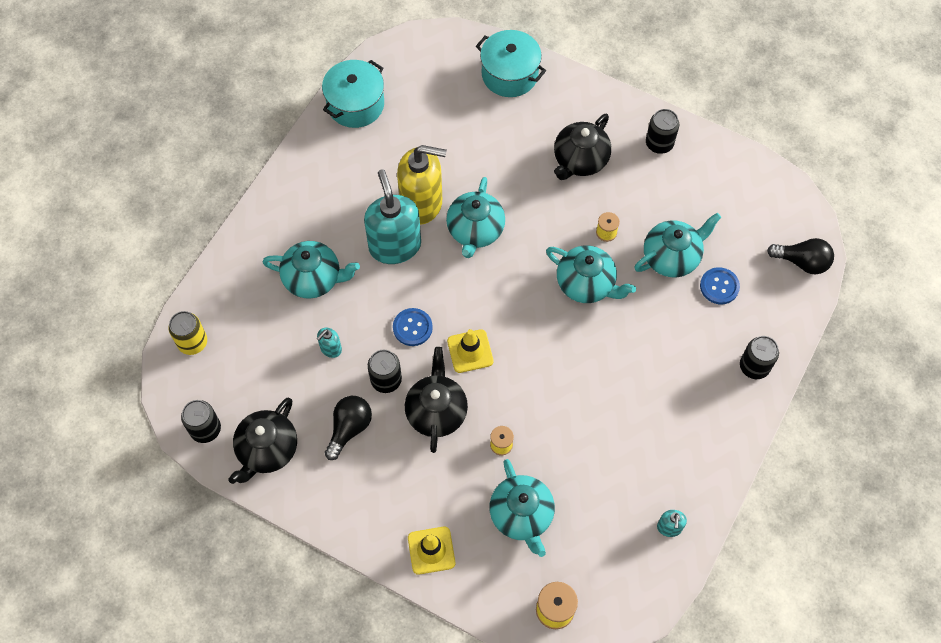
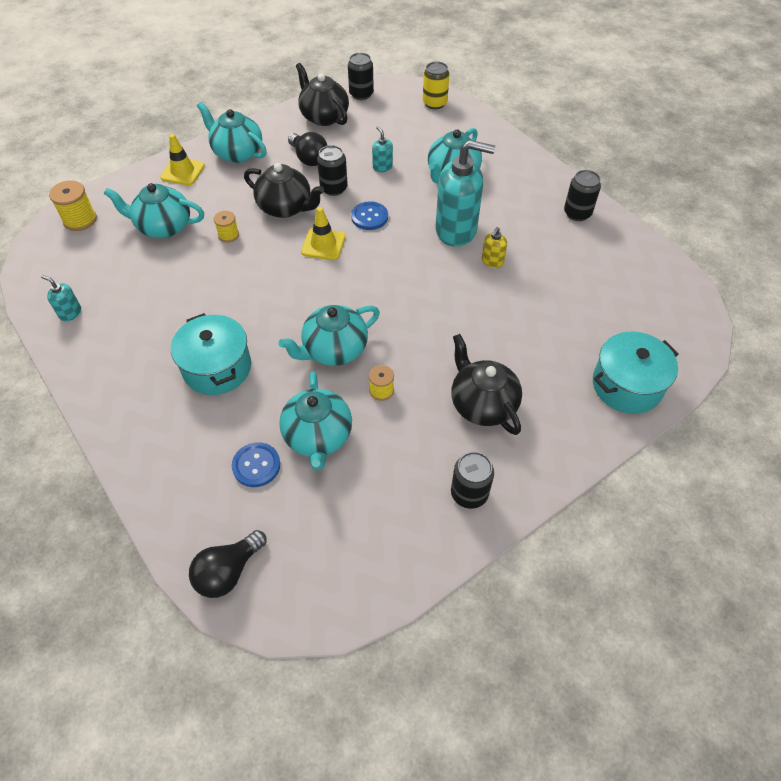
camera: 115 degrees right, 10 degrees down
turquoise pot [322,60,384,128] -> turquoise pot moved to [171,313,251,395]
yellow soap dispenser [397,145,447,224] -> yellow soap dispenser [482,227,507,268], size x0.43
turquoise teapot [446,177,505,258] -> turquoise teapot moved to [197,102,267,163]
black can [740,336,779,379] -> black can moved to [564,170,601,221]

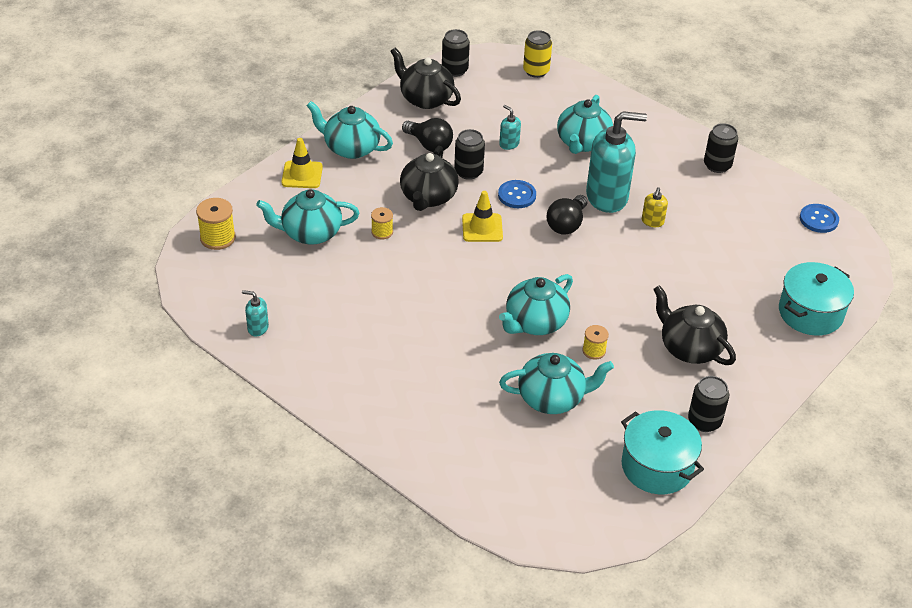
camera: 15 degrees left, 10 degrees down
turquoise pot [171,313,251,395] -> turquoise pot moved to [621,410,704,494]
black light bulb [189,530,267,598] -> black light bulb moved to [546,195,588,235]
blue button [232,442,280,487] -> blue button moved to [800,204,839,233]
black teapot [244,163,324,218] -> black teapot turned 90 degrees clockwise [400,146,459,211]
turquoise teapot [279,371,352,471] -> turquoise teapot turned 75 degrees counterclockwise [499,353,614,414]

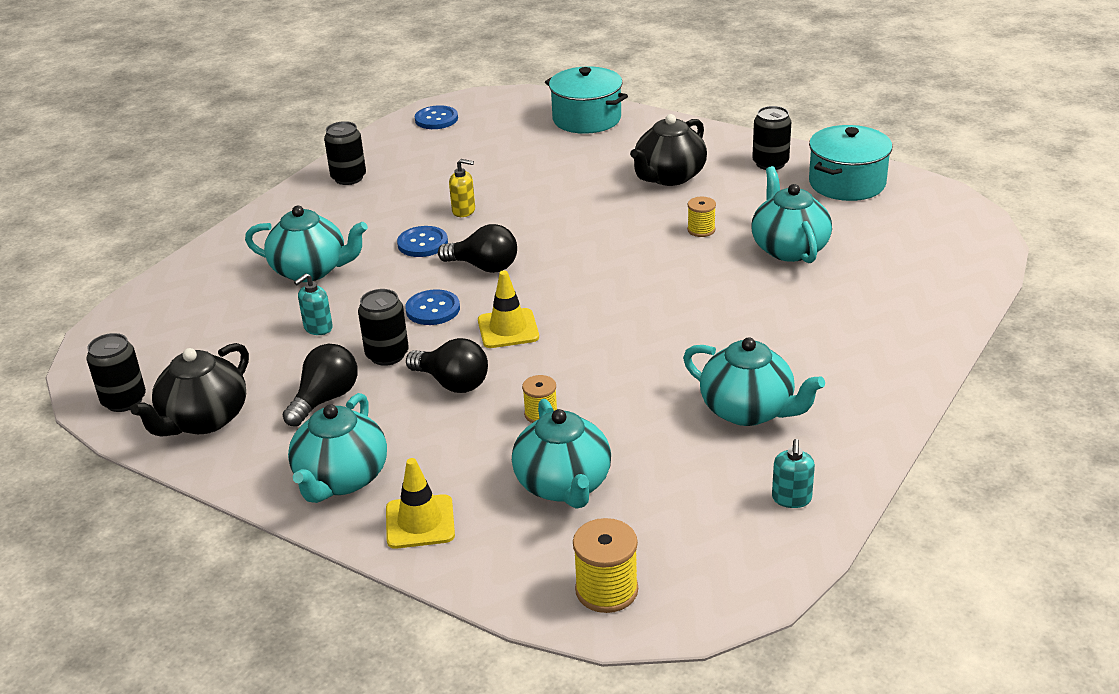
camera: 95 degrees left, 10 degrees down
black teapot [400,146,459,211] -> black light bulb [406,338,488,393]
turquoise teapot [499,274,573,335] -> turquoise teapot moved to [683,337,825,426]
yellow can [523,30,552,78] -> none
turquoise soap dispenser [586,111,647,213] -> blue button [397,226,448,257]

